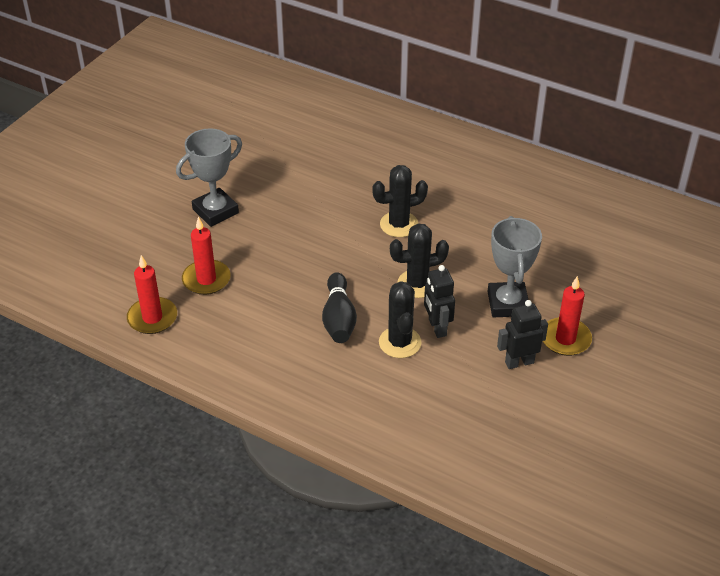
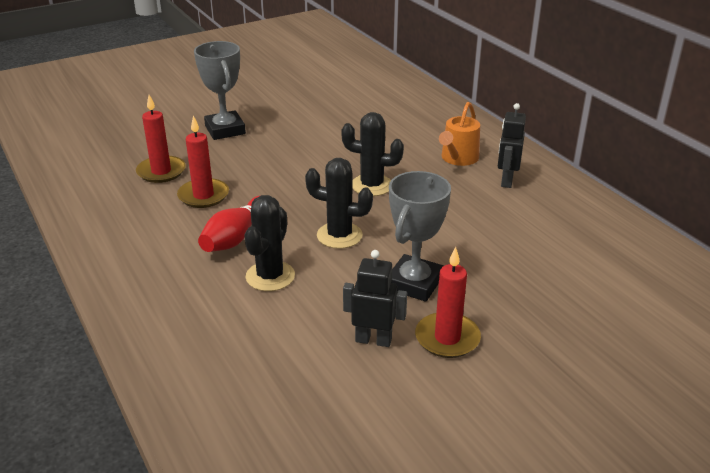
camera: 30 degrees right, 10 degrees down
red candle [127,255,177,334] -> red candle moved to [177,116,229,208]
grey trophy [176,128,242,227] -> grey trophy turned 75 degrees clockwise [194,41,246,140]
black bowling pin [322,272,357,343] -> red bowling pin [198,196,259,252]
black robot [424,265,455,338] -> black robot moved to [498,103,526,188]
none -> orange watering can [439,102,480,166]

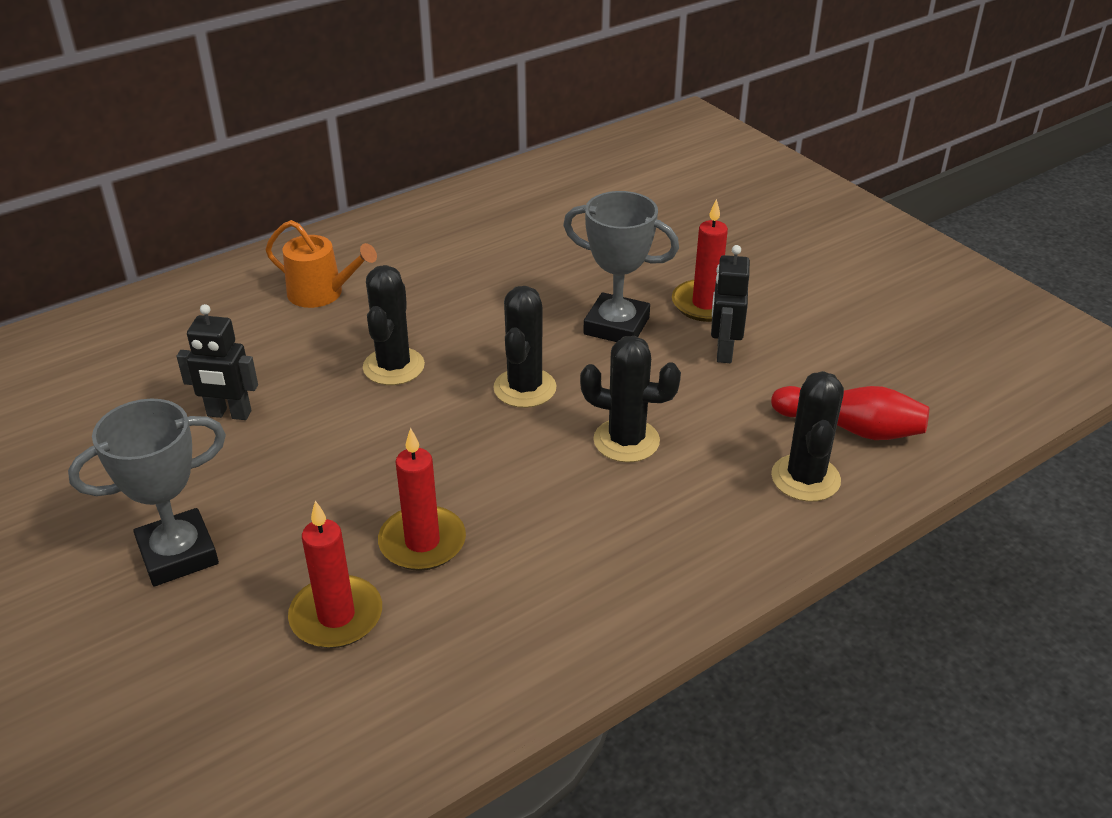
camera: 95 degrees left, 5 degrees up
red bowling pin [198,196,259,252] -> red bowling pin moved to [771,386,929,440]
black robot [498,103,526,188] -> black robot moved to [177,304,258,420]
none -> black cactus [771,371,844,502]

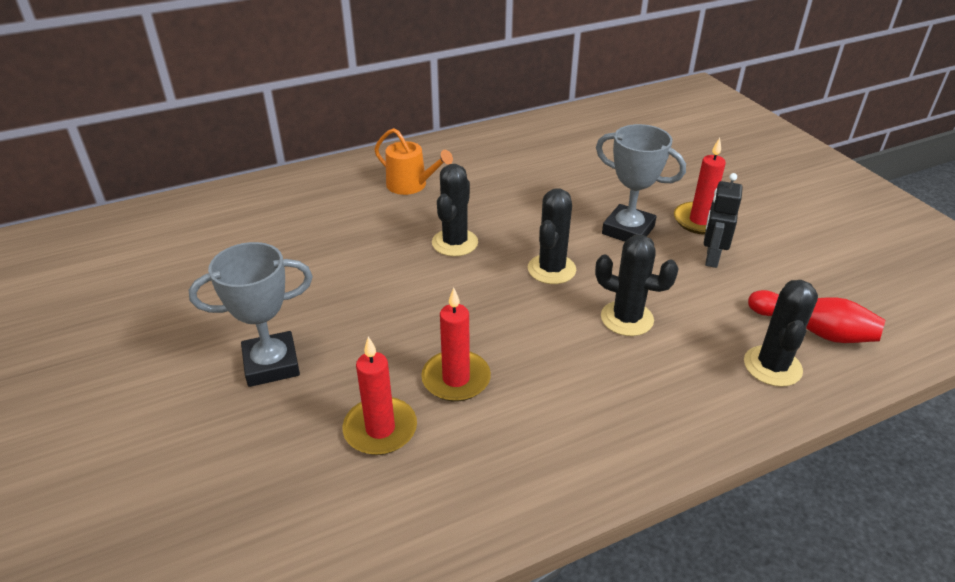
camera: 10 degrees right, 0 degrees up
black robot [177,304,258,420] -> none

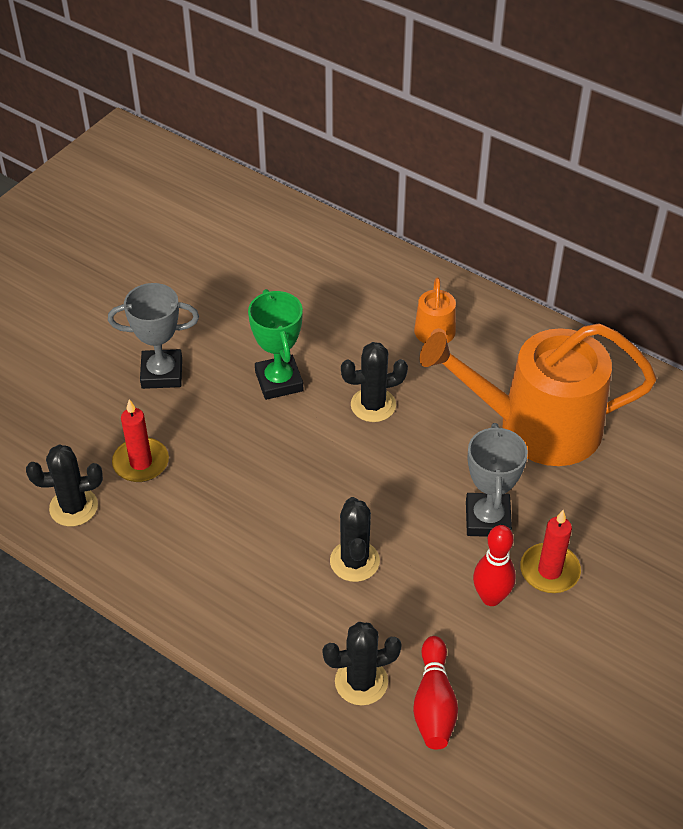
camera: 60 degrees right, 10 degrees up
grey trophy [189,242,313,387] -> grey trophy turned 45 degrees counterclockwise [108,283,199,389]
red candle [421,287,491,402] -> none
black cactus [528,189,576,284] -> black cactus moved to [26,444,103,526]
black robot [704,173,743,268] -> red bowling pin [473,525,516,606]
none -> green trophy [248,289,303,400]
none -> orange watering can [419,323,657,466]

